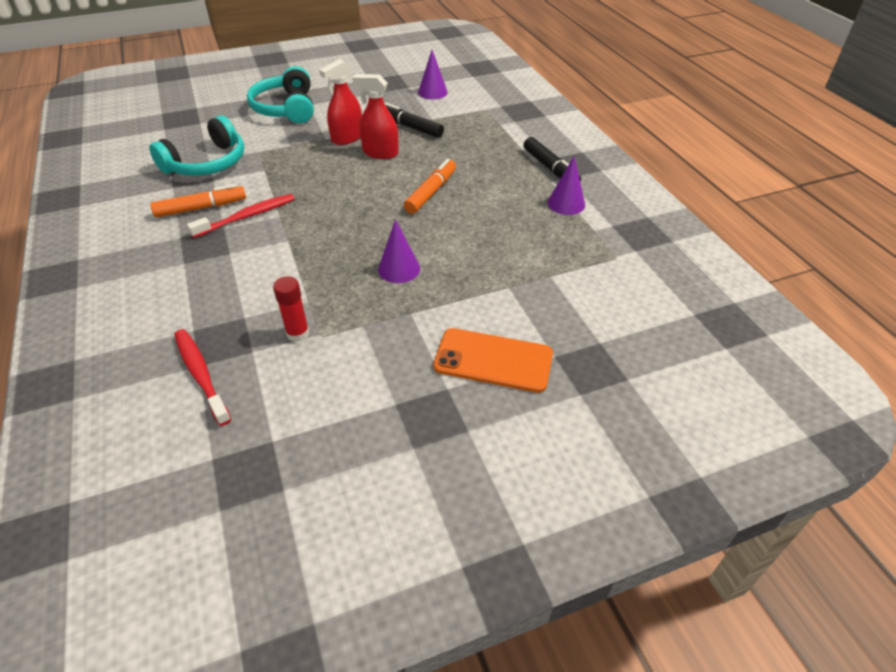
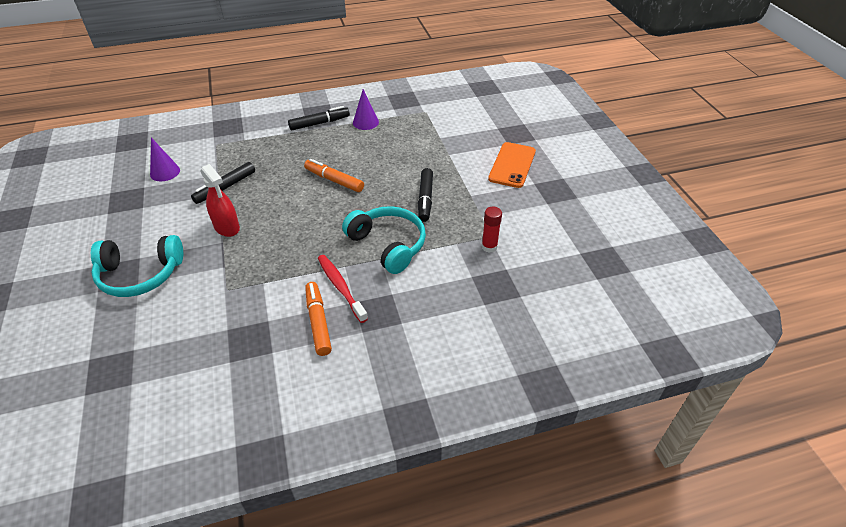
camera: 85 degrees left, 0 degrees up
turquoise headphones [149,115,244,176] -> turquoise headphones moved to [342,206,426,274]
red toothbrush [174,329,231,426] -> none
red spray bottle [352,74,399,159] -> none
purple cone [378,219,420,283] -> black marker [418,168,433,222]

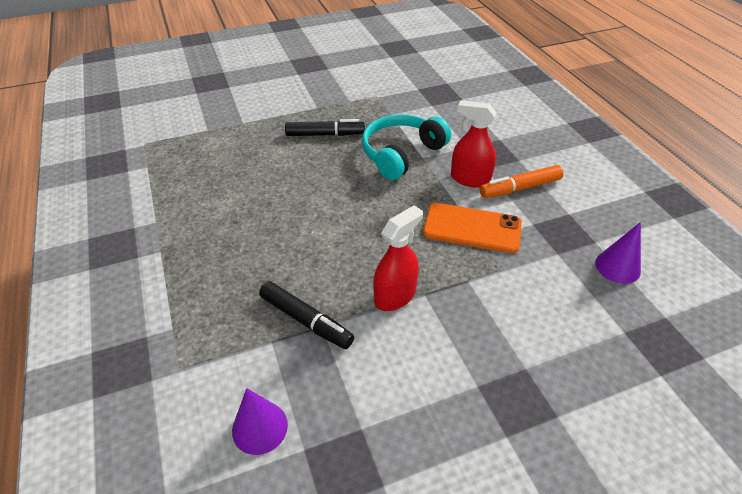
camera: 95 degrees left, 0 degrees up
turquoise headphones [91,235,183,297] -> none
black marker [288,106,350,130] -> none
orange marker [304,159,364,192] -> none
red toothbrush [318,255,368,323] -> red spray bottle [451,100,497,188]
purple cone [353,89,379,130] -> purple cone moved to [595,222,641,284]
red glue stick [481,207,502,253] -> none
orange phone [488,142,536,188] -> orange phone moved to [423,203,522,253]

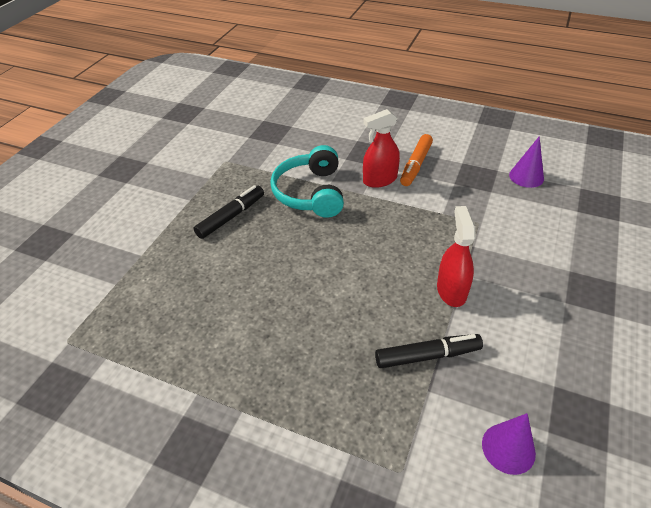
camera: 45 degrees left, 0 degrees up
orange phone [423,203,522,253] -> none

